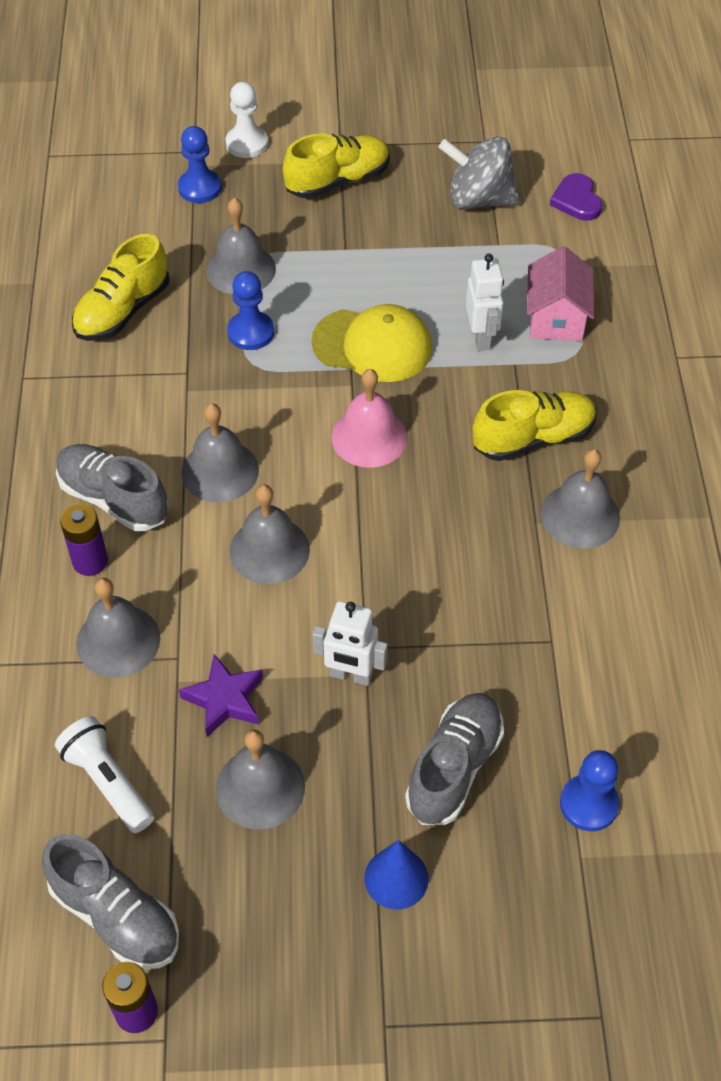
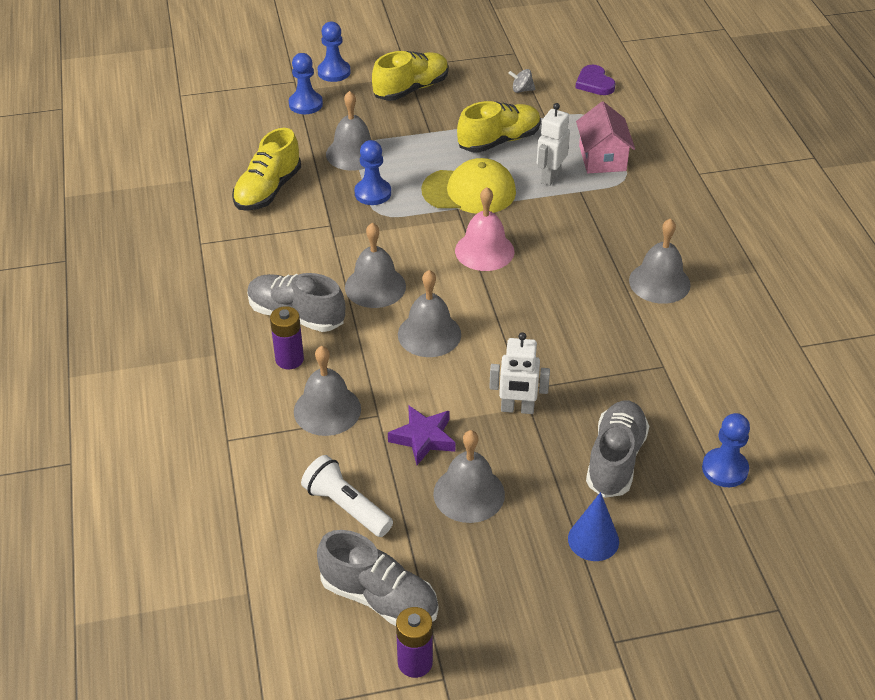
camera: 10 degrees left, 10 degrees down
white pawn [225,82,268,158] -> blue pawn [317,22,351,82]
grey spinning top [439,136,521,210] -> grey spinning top [508,69,536,93], size x0.42
white robot [466,254,504,351] -> white robot turned 135 degrees counterclockwise [537,103,570,186]
yellow shoe [472,390,597,461] -> yellow shoe moved to [457,101,541,153]

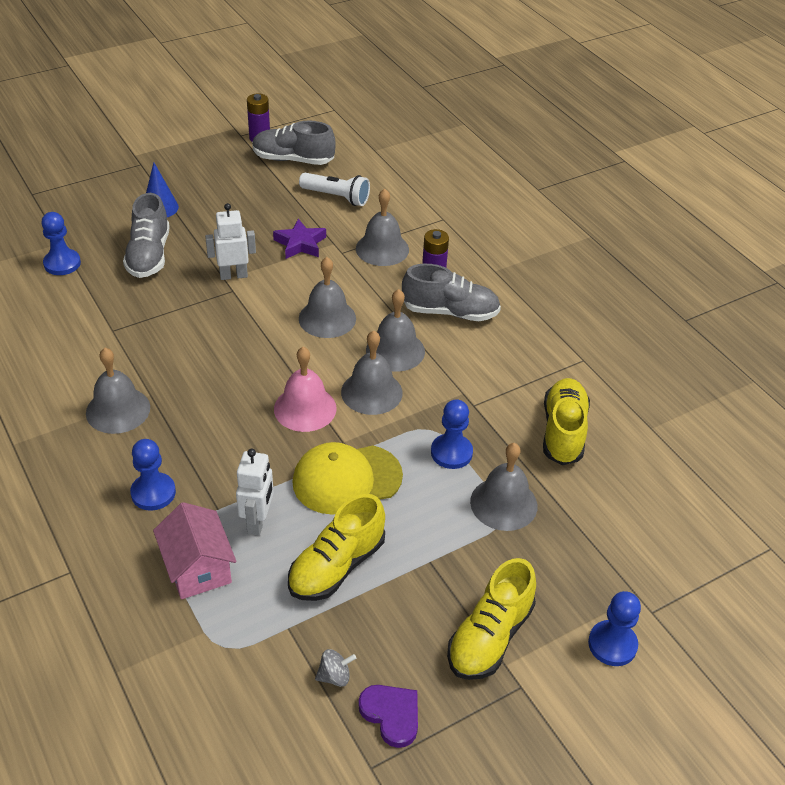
camera: 160 degrees right, 0 degrees up
blue pawn [289,53,323,114] -> blue pawn moved to [130,439,176,511]
grey bell [433,430,505,523] -> grey bell moved to [341,331,402,415]
purple heart [575,65,616,95] -> purple heart moved to [359,685,418,748]

